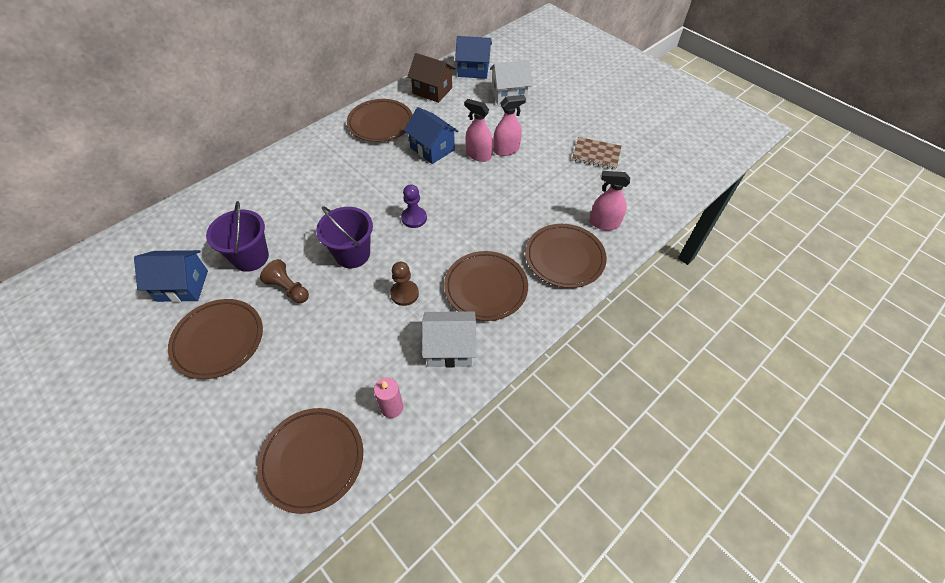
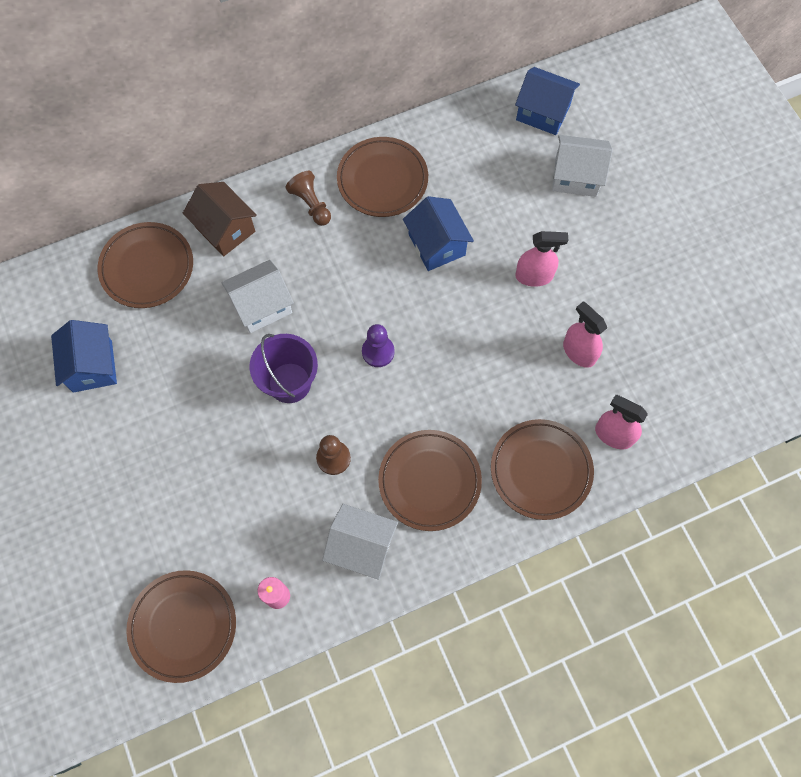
camera: 20 degrees right, 15 degrees up
blue house [134,250,208,302] -> blue house turned 60 degrees clockwise [51,320,117,393]
brown plate [168,299,263,379] -> brown plate moved to [98,222,193,308]
purple bucket [206,201,269,272] -> none
brown pawn [260,259,309,303] -> brown pawn moved to [286,171,331,226]
brown house [407,53,455,103] -> brown house moved to [183,182,257,256]
pink spray bottle [464,99,493,162] -> pink spray bottle moved to [563,301,607,368]
brown notebook [572,137,621,170] -> none
none -> white house [222,260,294,333]

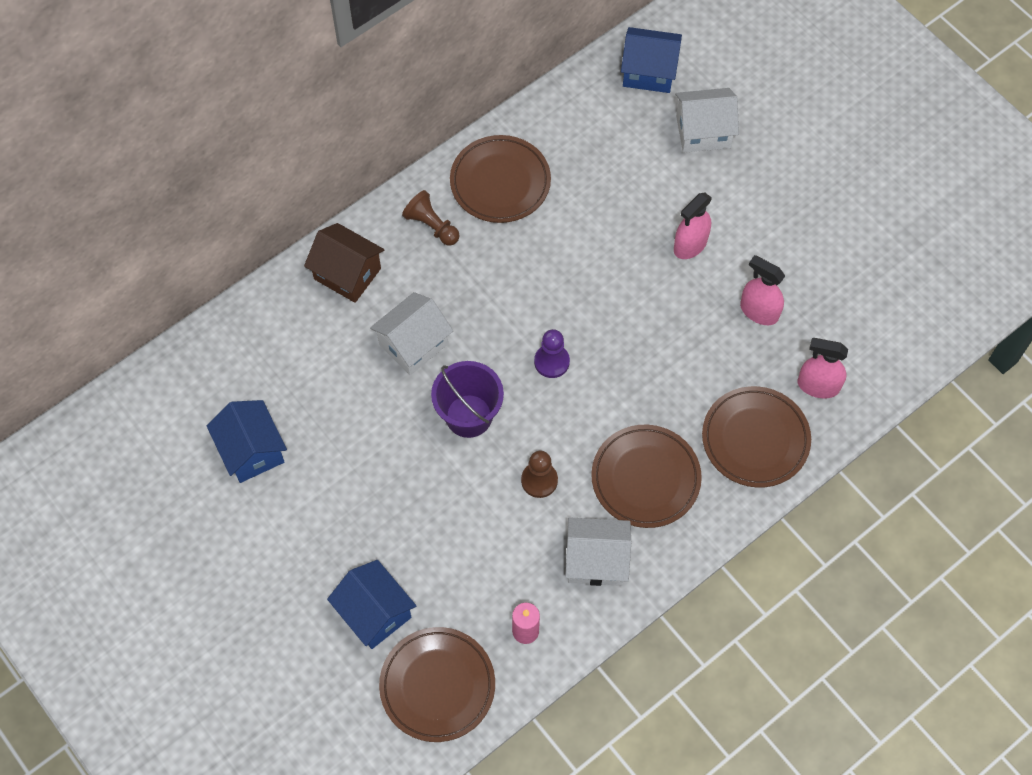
camera: 15 degrees left, 5 degrees down
brown plate [98,222,193,308] -> none
blue house [403,196,474,271] -> blue house moved to [327,560,416,649]
pink spray bottle [515,231,568,287] -> pink spray bottle turned 150 degrees clockwise [674,192,712,259]

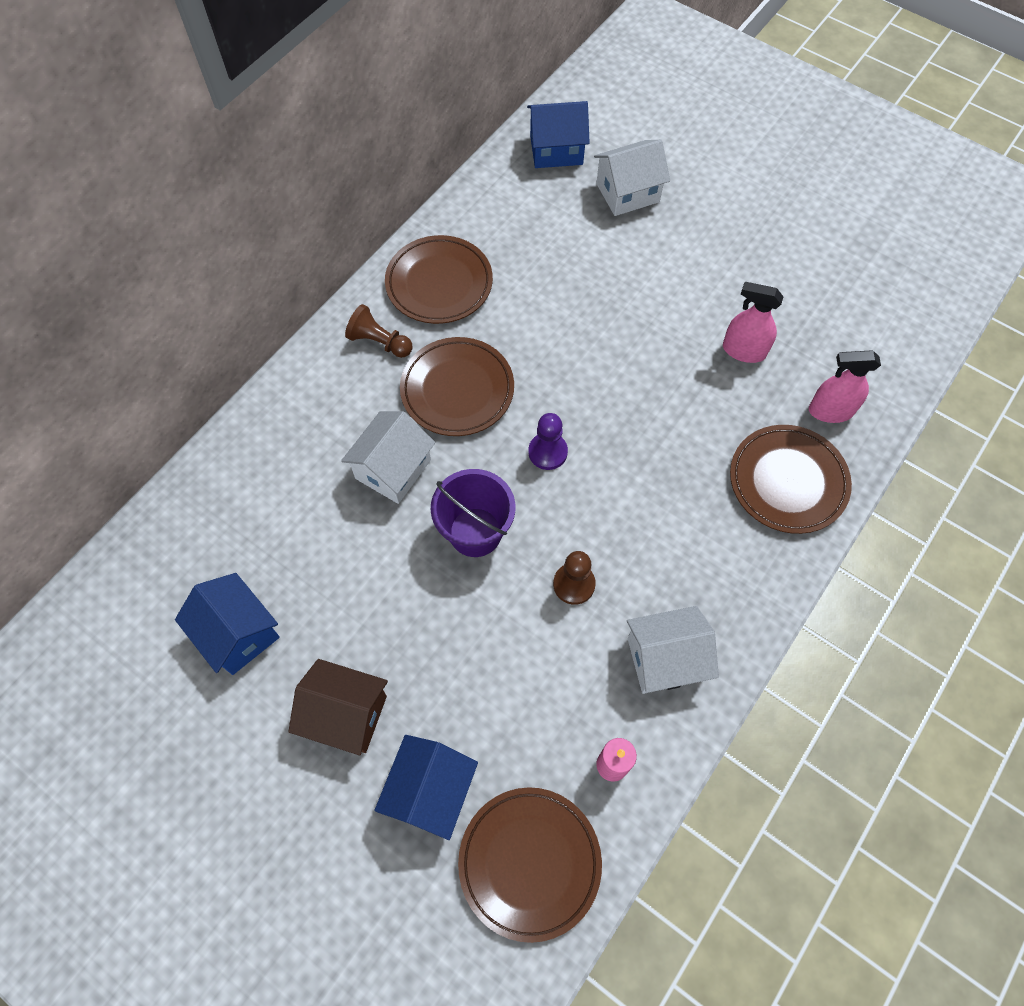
camera: 15 degrees left, 0 degrees up
brown house [304,223,384,303] -> brown house moved to [288,659,388,755]
blue house [327,560,416,649] -> blue house turned 75 degrees clockwise [374,735,478,840]
brown plate [591,425,702,528] -> brown plate moved to [400,337,514,436]
pink spray bottle [674,192,712,259] -> none

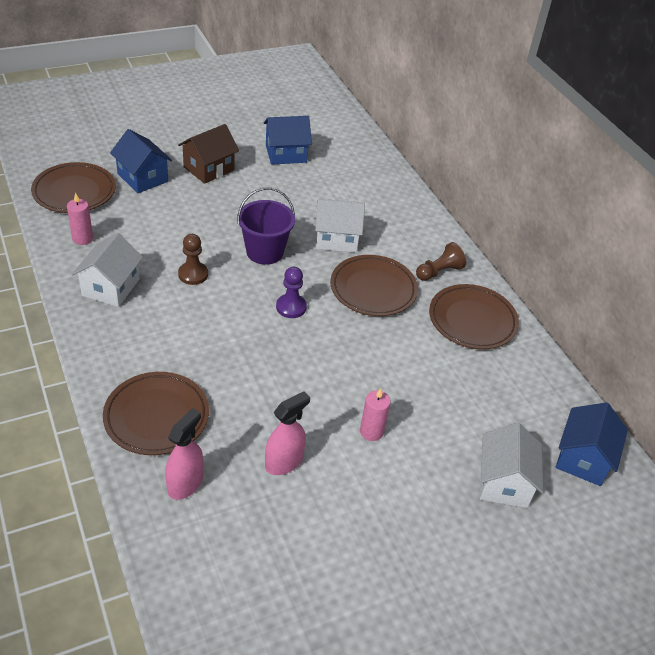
camera: 115 degrees right, 20 degrees down
white house [341,411,435,504] -> white house turned 60 degrees counterclockwise [315,199,365,253]
none -> pink candle [360,388,391,441]

